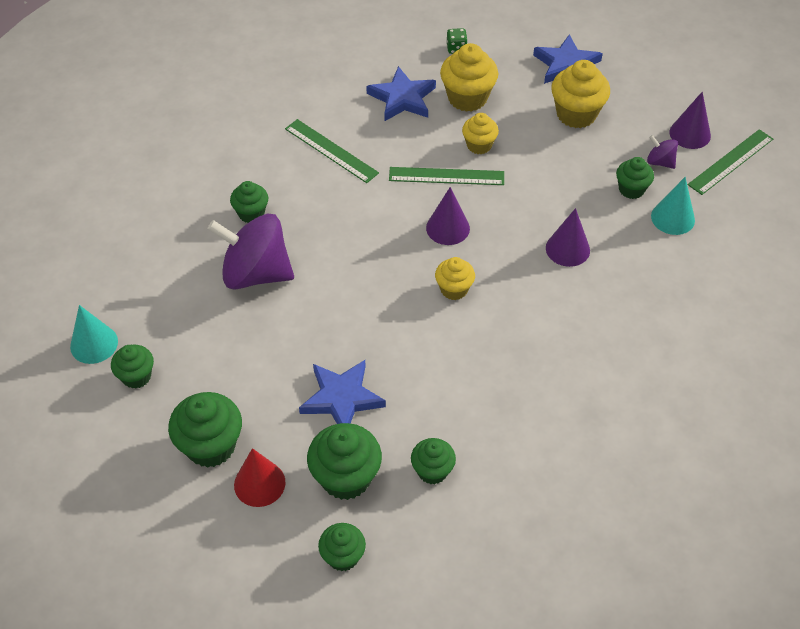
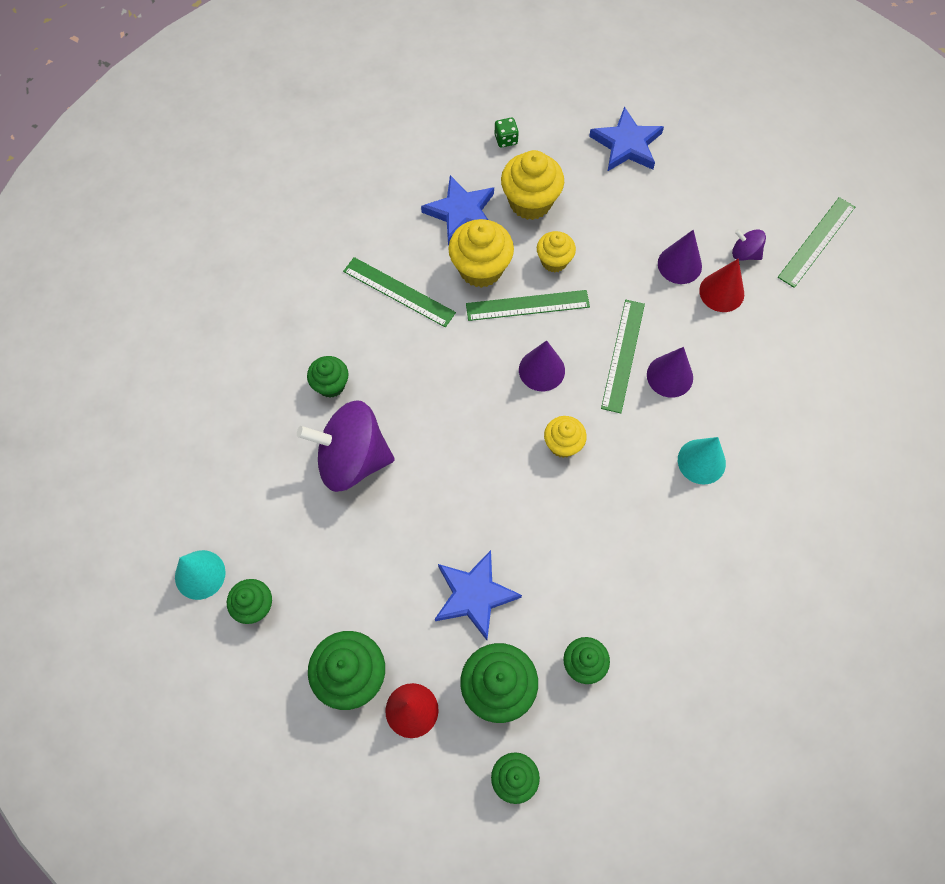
camera: 10 degrees left, 15 degrees up
yellow cupcake [551,60,610,128] -> yellow cupcake moved to [448,219,514,288]
green cupcake [616,157,654,199] -> red cone [699,259,744,312]
turquoise cone [651,177,695,235] -> turquoise cone moved to [678,437,726,485]
purple cone [670,92,711,149] -> purple cone moved to [658,230,702,284]
none -> green ruler [601,300,645,413]

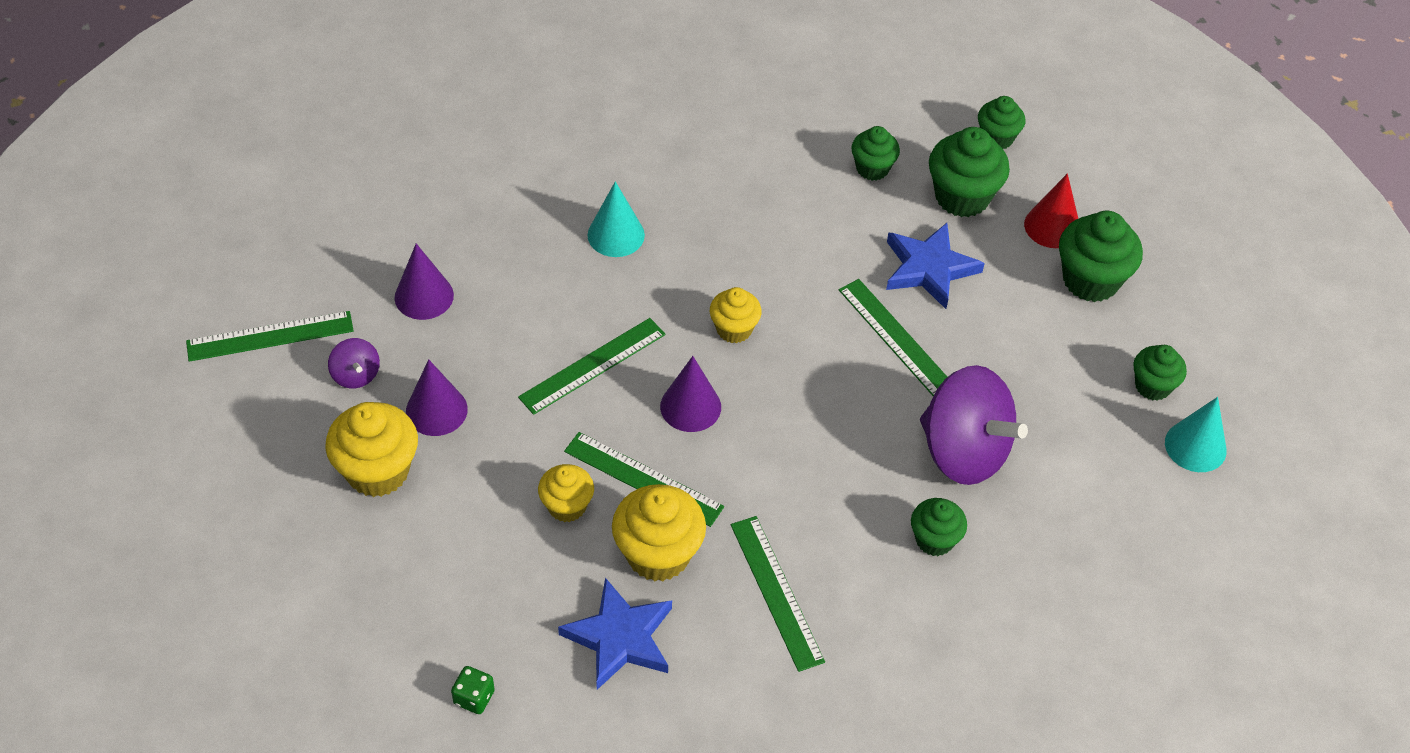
camera: 145 degrees left, 15 degrees down
yellow cupcake [501,150,564,220] -> yellow cupcake moved to [325,402,418,497]
blue star [589,106,664,172] -> none
purple cone [647,347,693,398] -> purple cone moved to [395,243,454,320]
red cone [699,259,744,312] -> none
none -> green ruler [839,279,947,396]

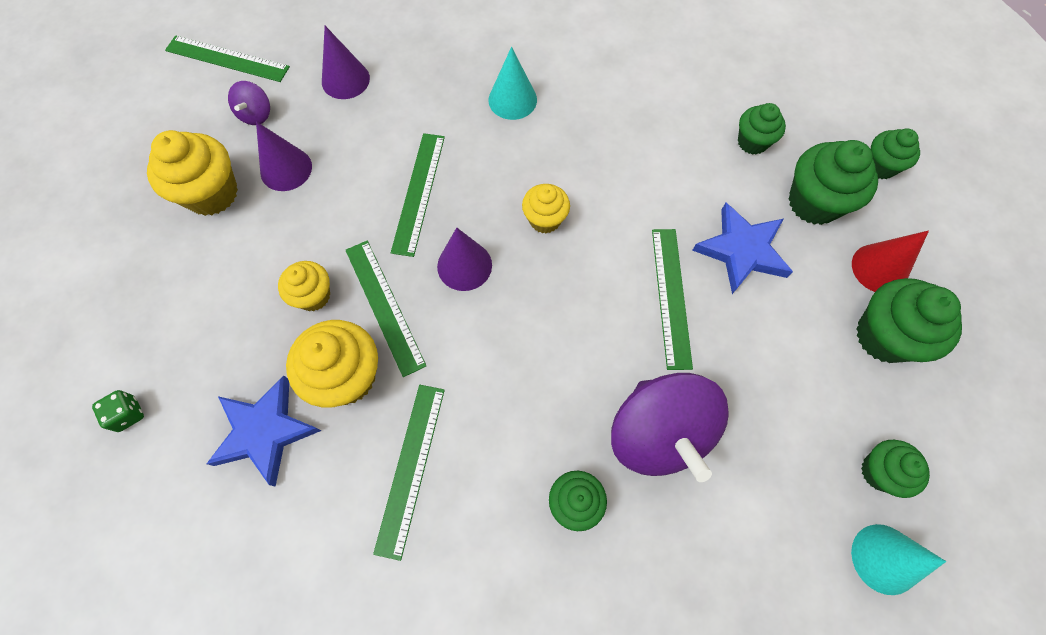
camera: 35 degrees right, 15 degrees up
green ruler [518,318,666,415] -> green ruler turned 75 degrees counterclockwise [391,133,445,257]

